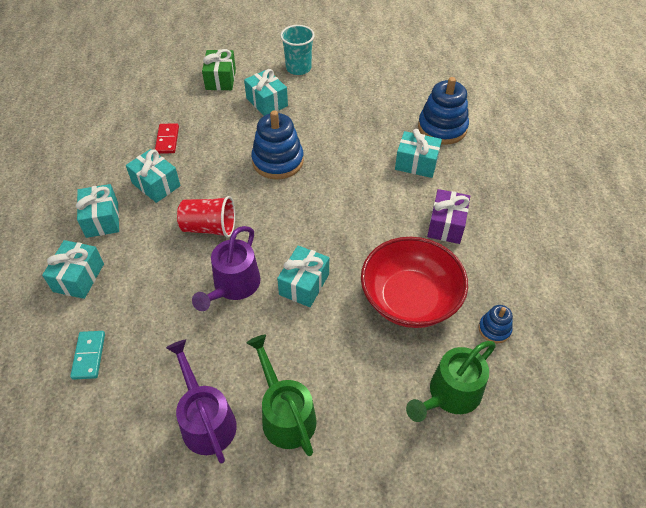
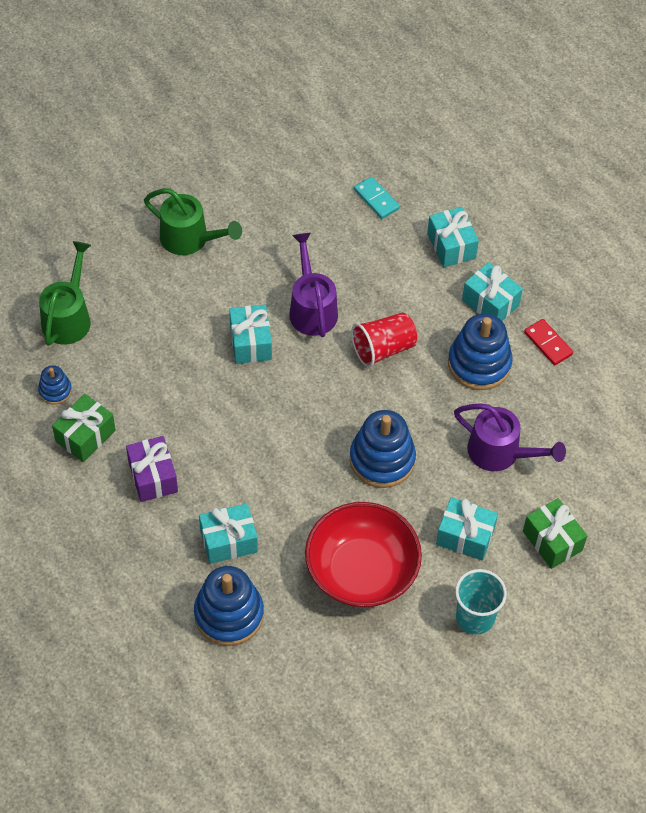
camera: 145 degrees right, 5 degrees up
turquoise gift [126,149,180,203] -> blue stacking toy [448,314,513,390]
red domino [155,123,179,154] -> red domino moved to [524,319,573,366]
purple watering can [166,339,237,463] -> purple watering can moved to [454,403,566,471]
red bowl [361,237,468,328] -> red bowl moved to [305,502,422,608]
none -> green gift [52,394,116,462]

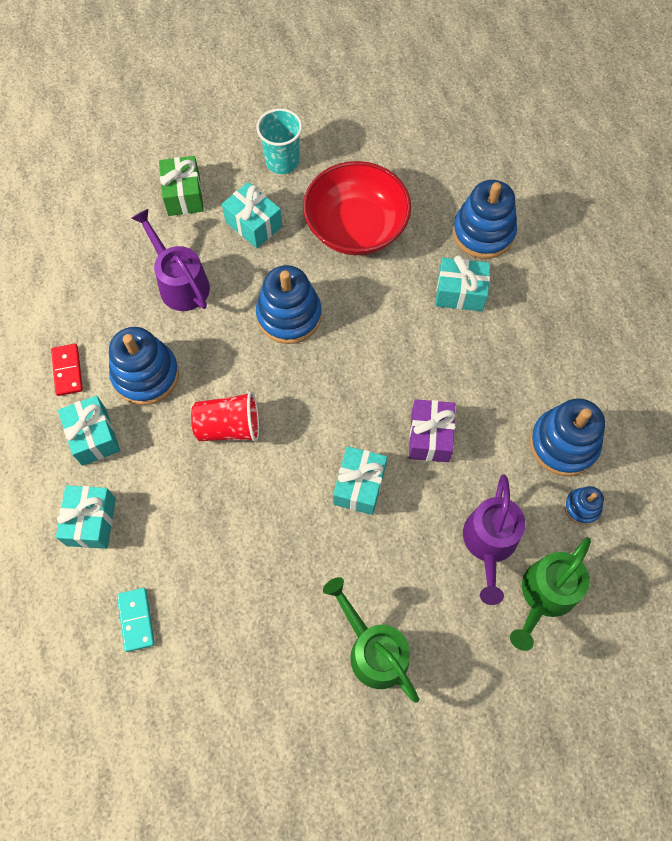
camera: 155 degrees left, 10 degrees up
green gift [52,394,116,462] -> blue stacking toy [530,398,605,476]
purple gift [126,436,178,502] -> purple gift moved to [409,399,455,462]
purple watering can [289,233,338,337] -> purple watering can moved to [463,474,526,605]

